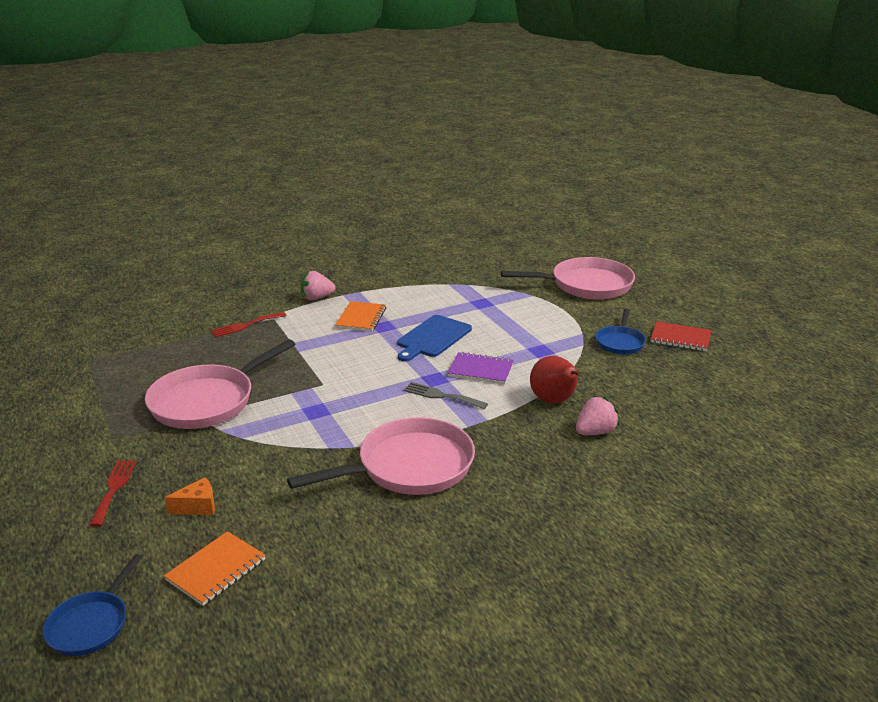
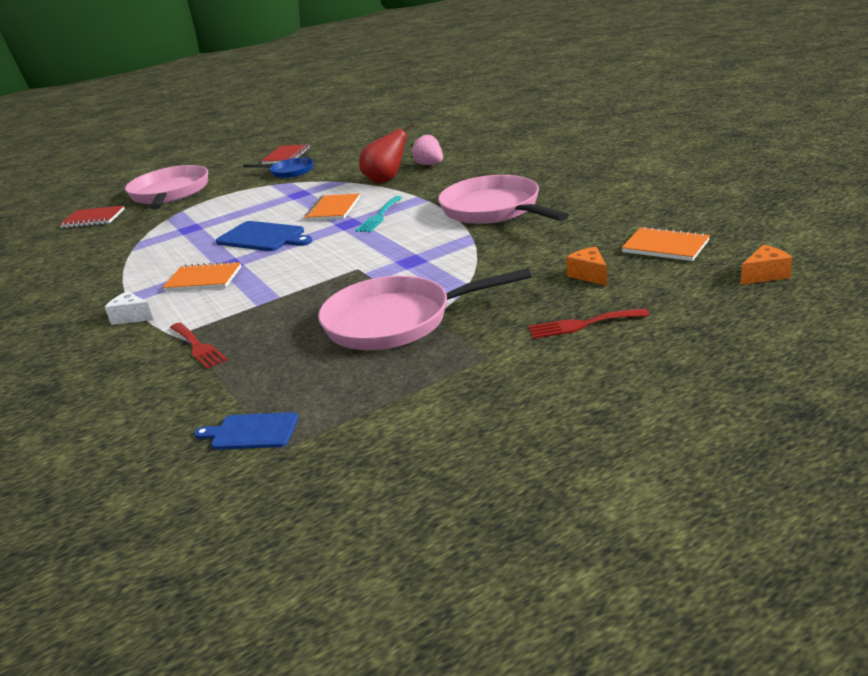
camera: 90 degrees left, 0 degrees up
blue pan [42,554,142,656] -> orange cheese [741,245,793,285]
pink pan [145,339,296,429] -> pink pan turned 135 degrees clockwise [318,268,532,350]
pink strawberry [300,271,335,300] -> white cheese [105,291,154,325]
grey fork [404,382,488,409] -> turquoise fork [356,196,402,232]
purple notebook [448,352,514,384] -> orange notebook [304,193,360,221]
none -> red notebook [59,206,125,228]
none -> blue cutting board [194,412,298,450]

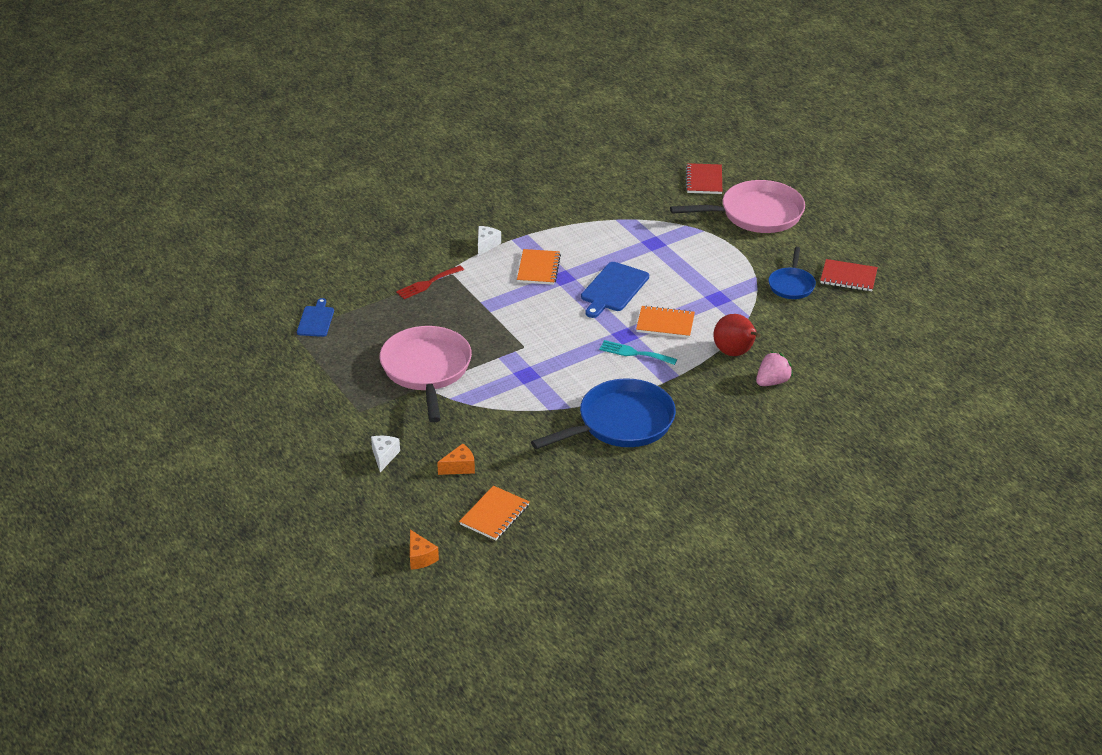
camera: 85 degrees right, 10 degrees up
pink pan [438,175,569,224] -> blue pan [531,378,676,449]
red fork [529,308,649,339] -> white cheese [371,436,400,472]

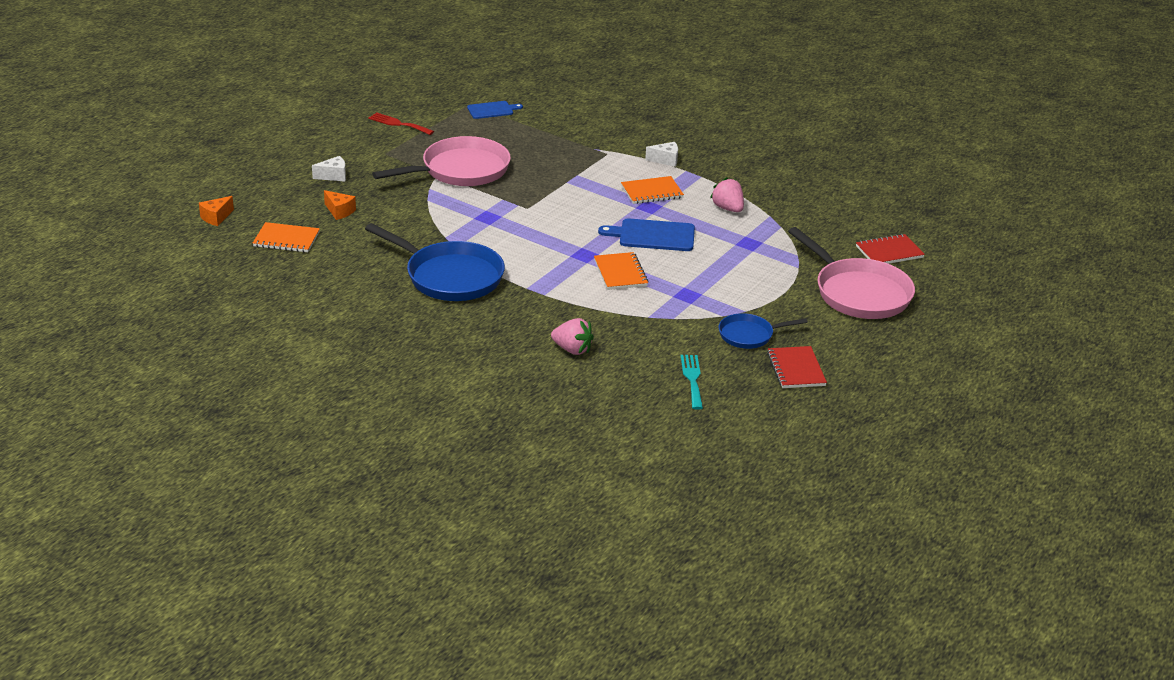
camera: 65 degrees right, 5 degrees down
red fork [396,265,464,299] -> red fork moved to [368,112,434,135]
turquoise fork [599,340,677,365] -> turquoise fork moved to [681,355,703,410]
red pear [713,314,761,356] -> none
none -> pink strawberry [710,177,744,212]

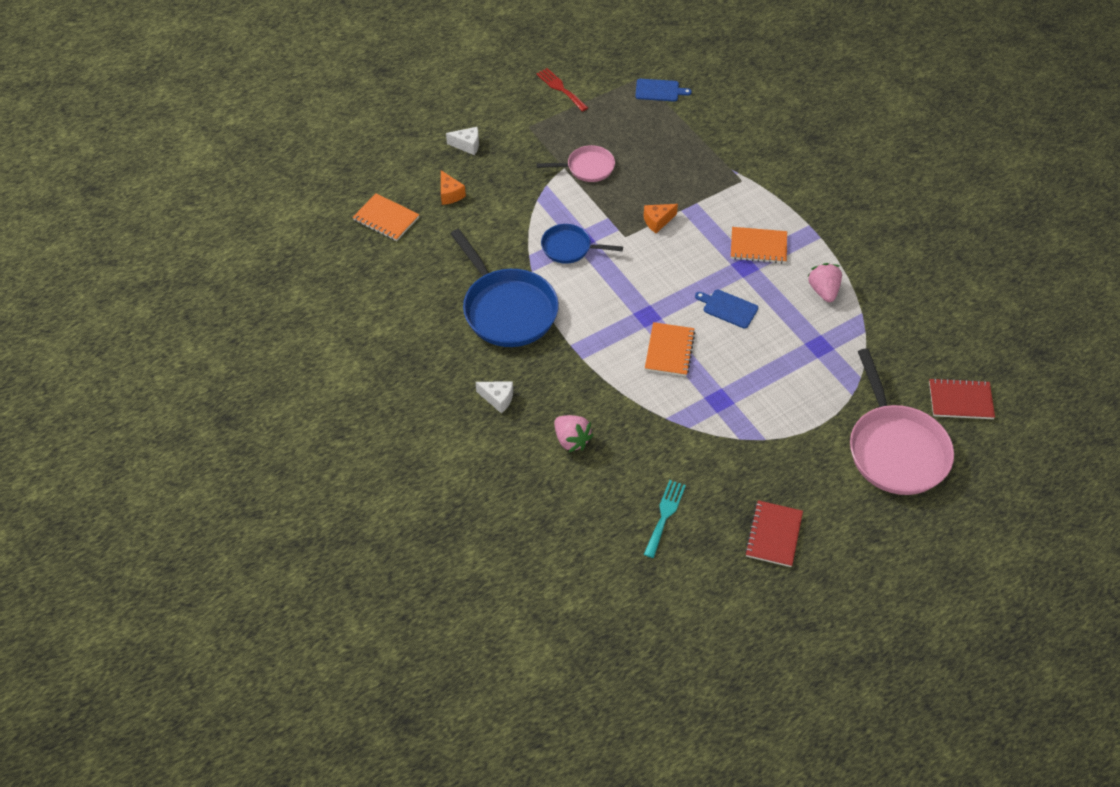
camera: 25 degrees right, 20 degrees up
orange cheese [199,196,234,226] -> orange cheese moved to [644,204,678,233]
pink pan [372,136,511,186] -> pink pan [537,145,615,182], size x0.54
blue cutting board [598,218,695,251] -> blue cutting board [695,290,758,328], size x0.64
white cheese [645,142,678,167] -> white cheese moved to [476,381,513,414]
blue pan [719,313,808,349] -> blue pan moved to [541,224,623,264]

